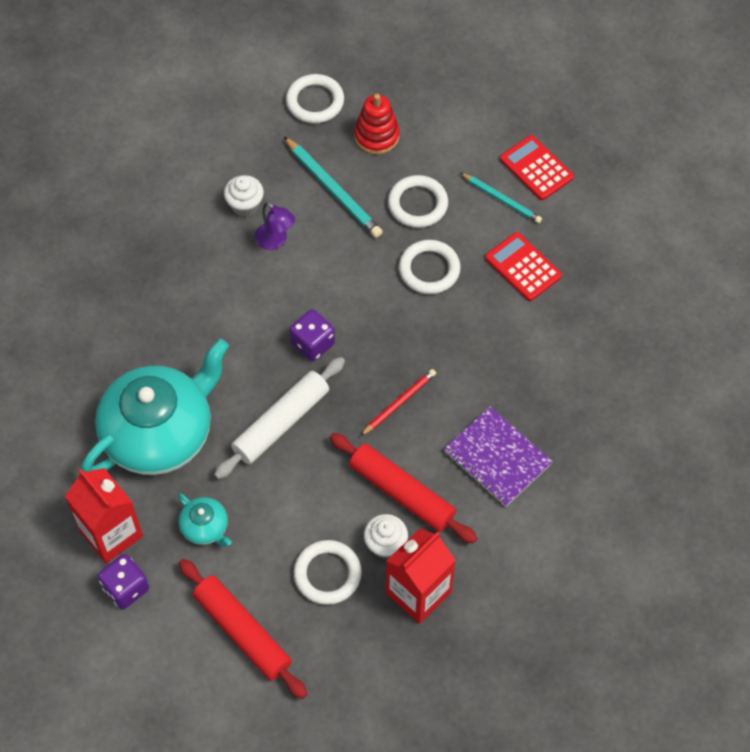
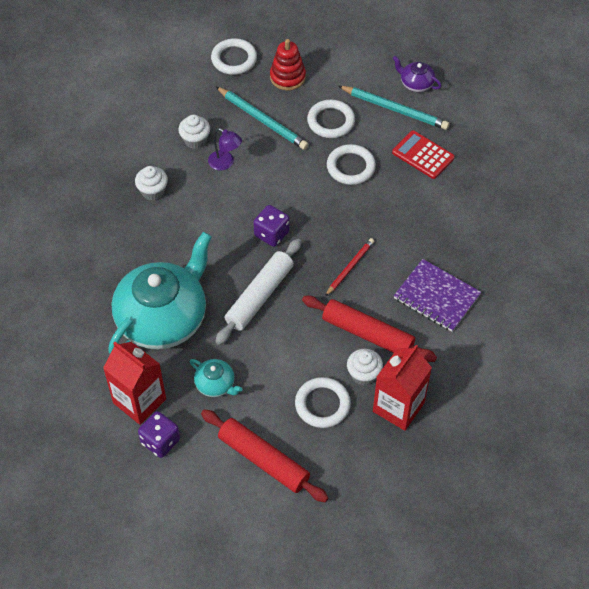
camera: 10 degrees left, 5 degrees down
turquoise pencil [460,173,542,223] -> turquoise pencil [338,86,449,130], size x1.57
red calculator [500,135,574,200] -> purple teapot [393,56,442,92]
none -> white cupcake [135,166,168,201]

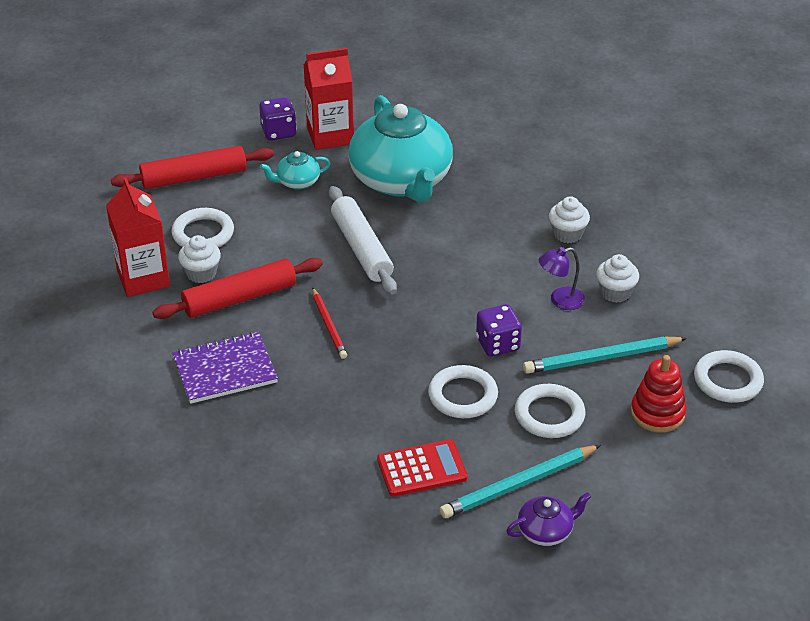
camera: 125 degrees right, 15 degrees down
purple dice [253,205,290,247] -> purple dice moved to [476,304,522,357]

